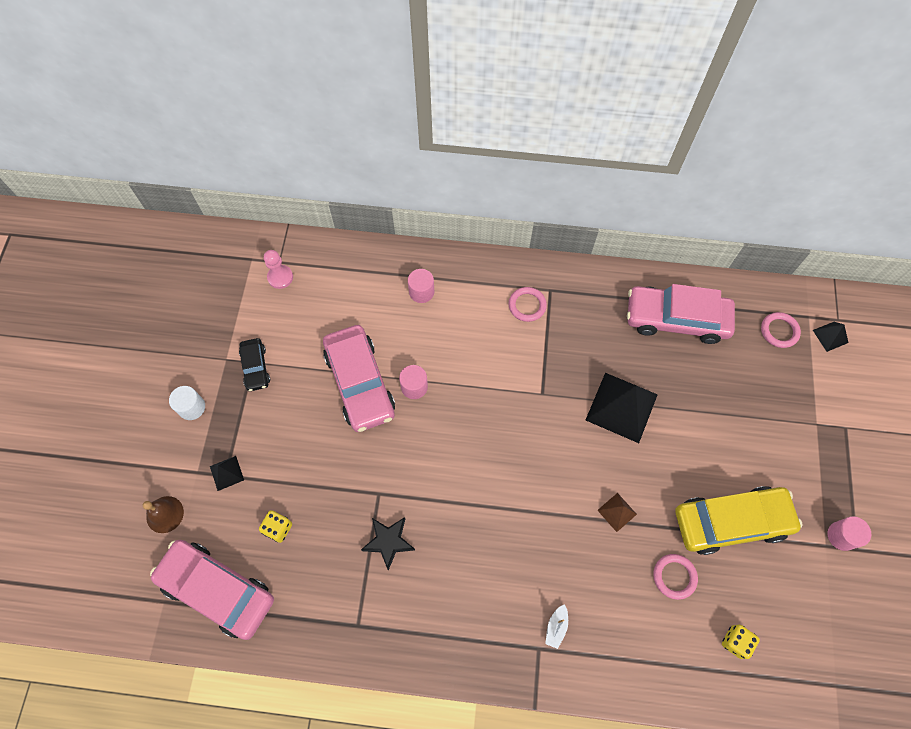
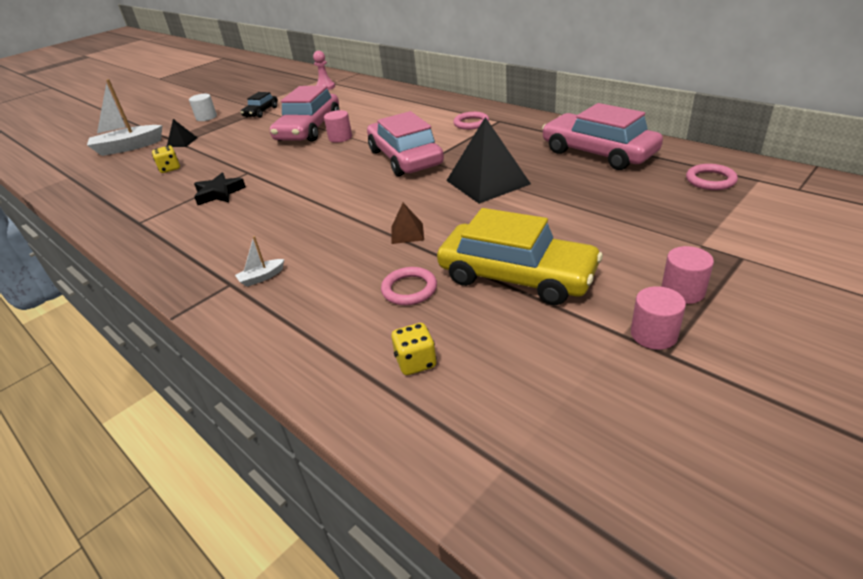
camera: 40 degrees right, 30 degrees down
brown bell [143,496,184,533] -> white boat [87,79,162,156]
pink car [150,540,274,640] -> pink car moved to [367,111,444,177]
pink cylinder [408,269,434,303] -> pink cylinder moved to [661,246,714,304]
black pyramid [813,322,848,352] -> none

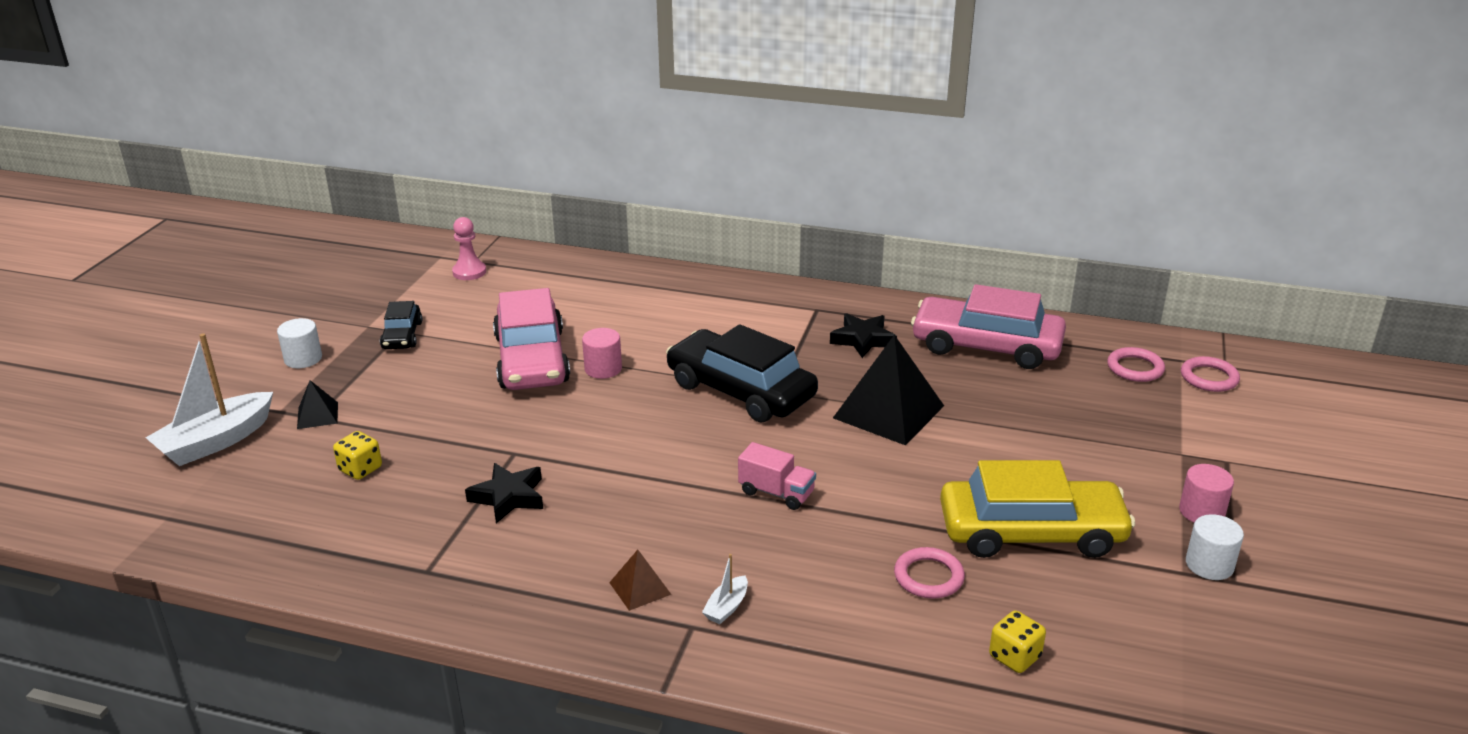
camera: 30 degrees left, 5 degrees down
pink car [367,111,444,177] -> black car [666,324,818,422]
brown pyramid [391,203,424,244] -> brown pyramid moved to [609,550,672,611]
pink ring [453,112,489,130] -> pink ring moved to [1181,356,1240,392]
pink cylinder [631,286,686,350] -> white cylinder [1186,514,1244,580]
none -> pink truck [738,442,816,510]
none -> black star [830,313,897,358]

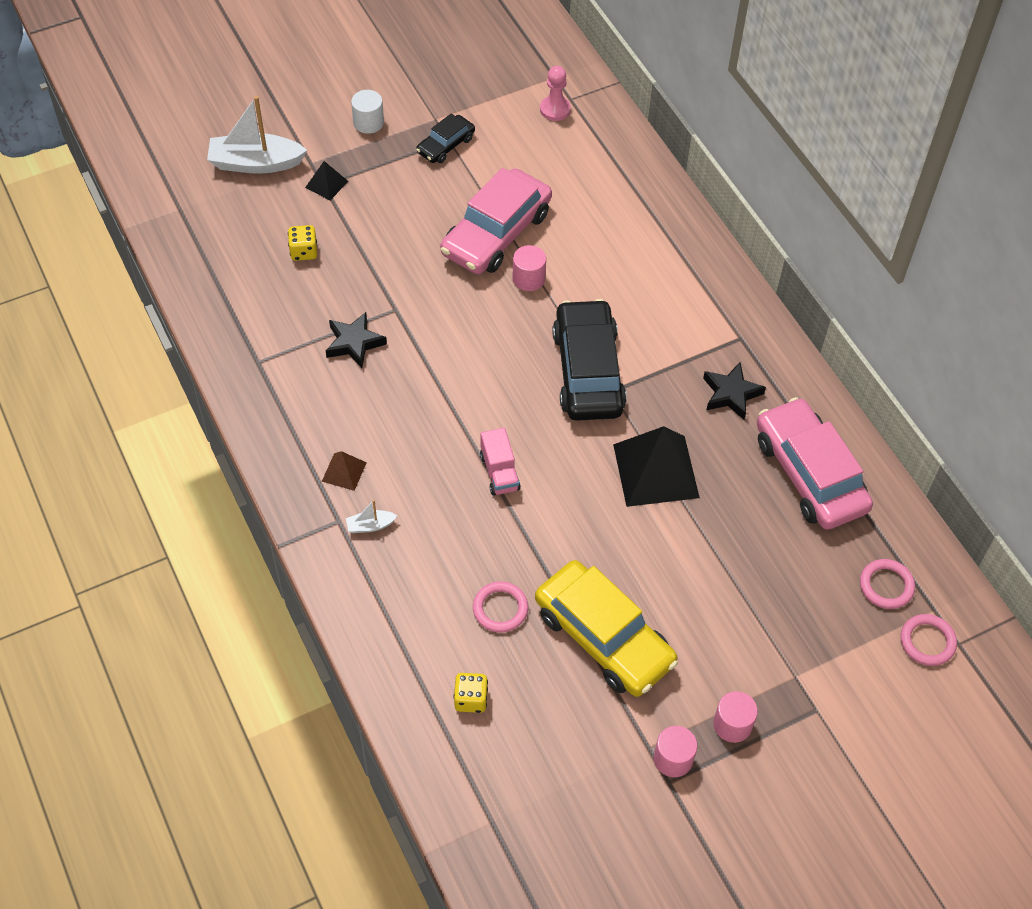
camera: 45 degrees right, 25 degrees up
white cylinder [1186,514,1244,580] -> pink cylinder [654,726,697,777]

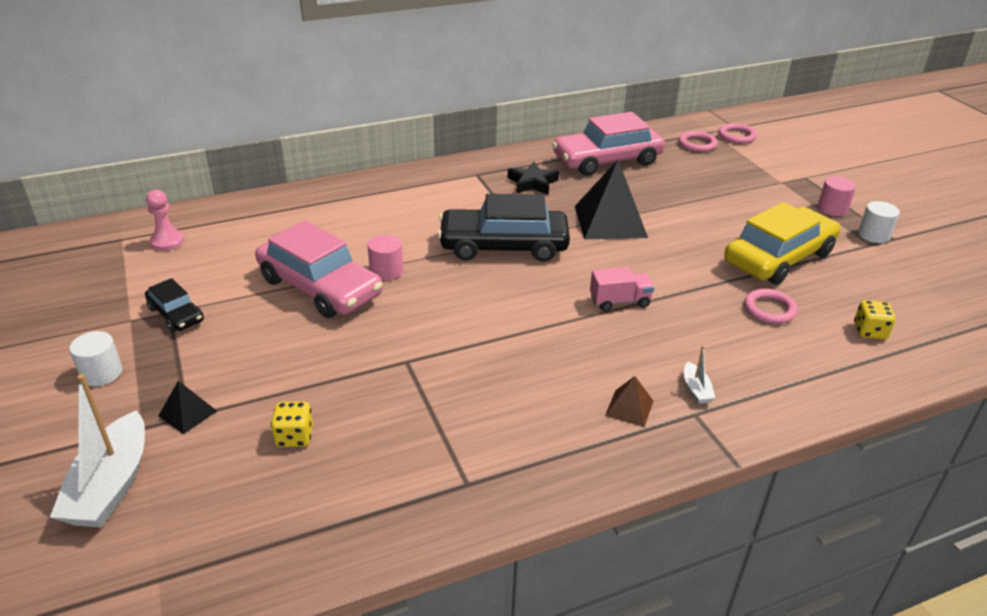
camera: 85 degrees left, 20 degrees down
black star [326,312,387,368] -> none
pink cylinder [654,726,697,777] -> white cylinder [858,201,900,243]

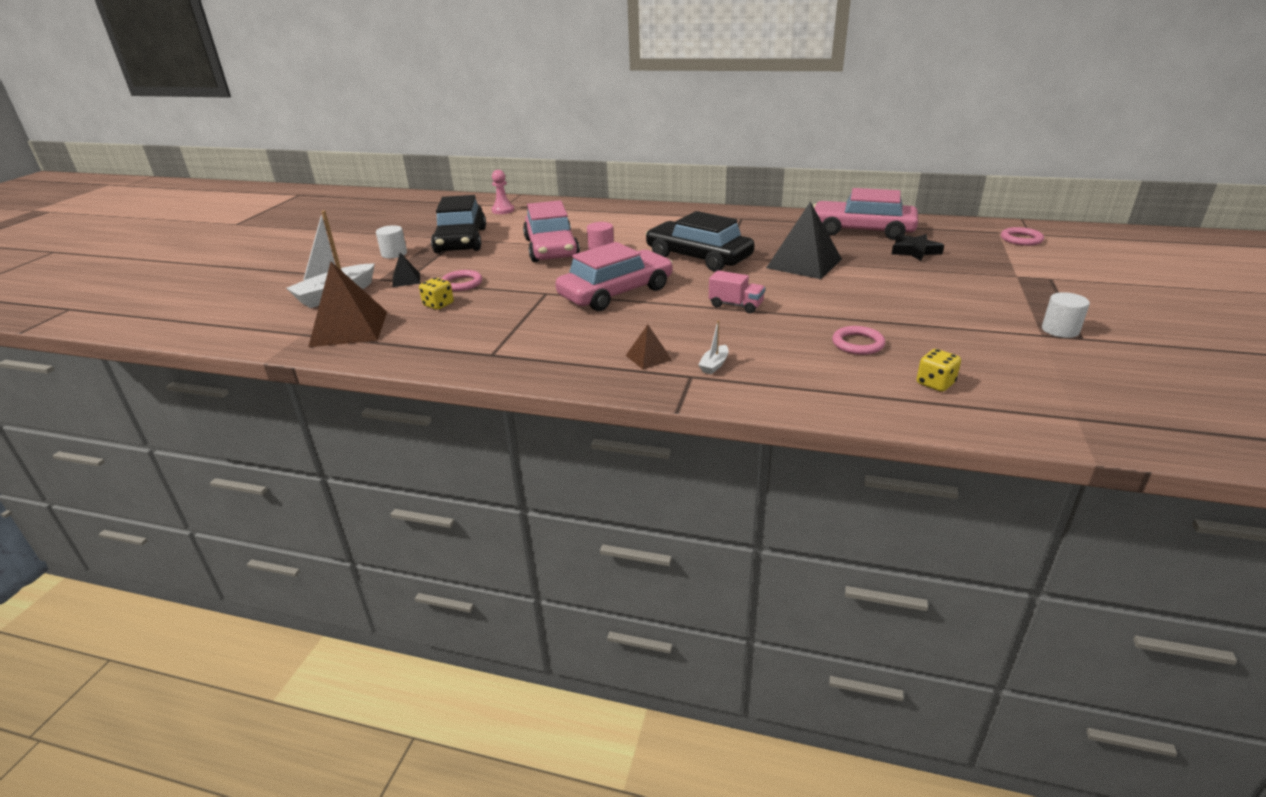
camera: 40 degrees right, 5 degrees down
black car [145,278,204,332] -> black car [431,195,486,253], size x1.97
black star [508,162,559,195] -> black star moved to [892,234,944,261]
pink ring [678,131,718,152] -> pink ring moved to [441,270,482,291]
yellow car [724,202,841,285] -> none
pink cylinder [818,176,856,216] -> none
none -> brown pyramid [308,262,387,347]
none -> pink car [555,242,673,311]

